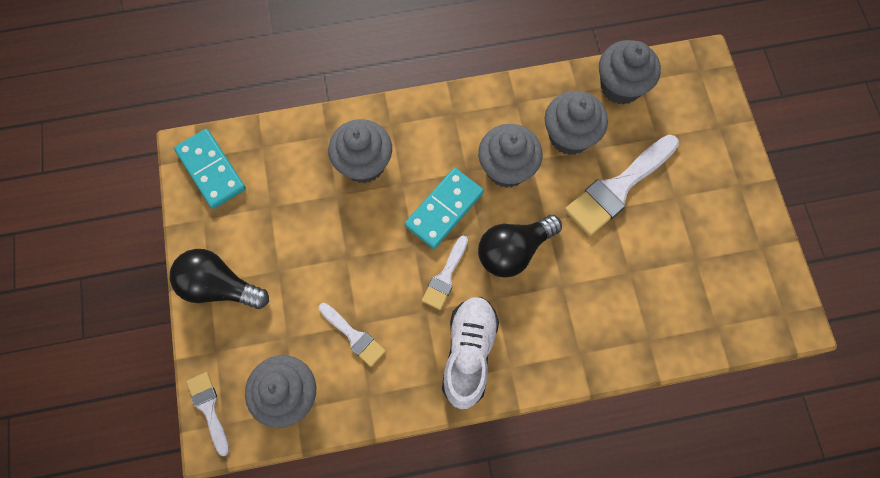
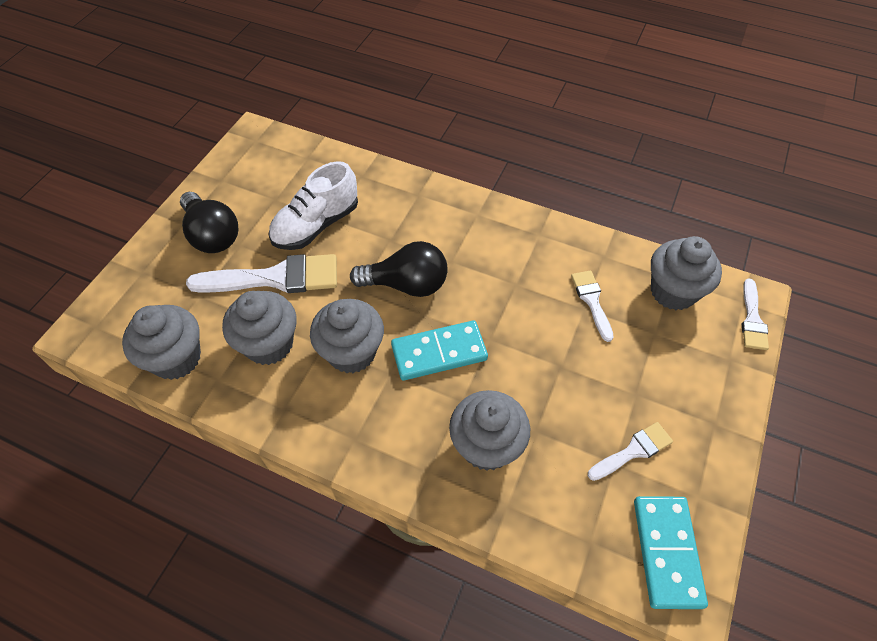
camera: 145 degrees left, 15 degrees down
black light bulb [170,249,269,309] -> black light bulb moved to [180,192,238,253]
white brush [422,236,468,310] -> white brush moved to [588,422,673,481]
white shoe [442,297,499,409] -> white shoe moved to [268,161,358,250]

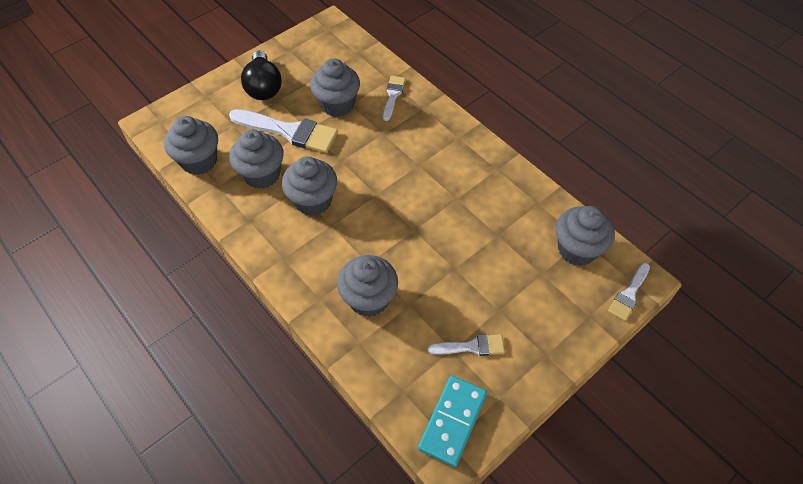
camera: 25 degrees right, 0 degrees up
white shoe [268,161,358,250] -> grey cupcake [310,59,360,117]
black light bulb [350,241,448,297] -> none
turquoise domino [391,321,488,381] -> none
white brush [571,271,614,342] -> white brush moved to [383,76,406,121]

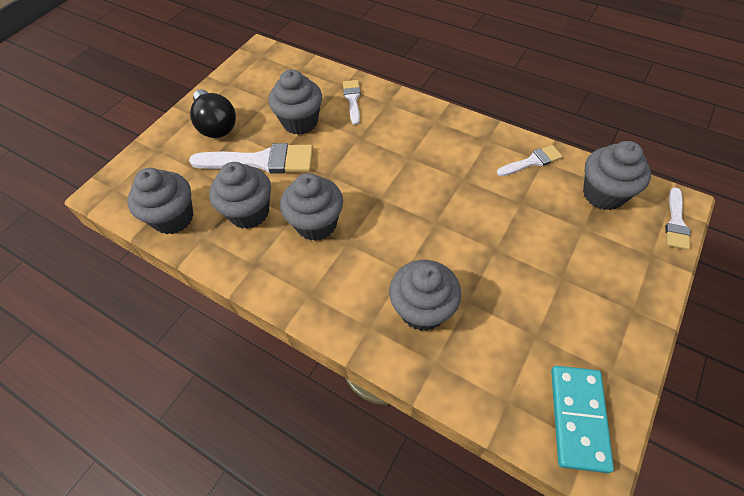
camera: 15 degrees left, 0 degrees up
white brush [428,334,505,356] -> white brush moved to [497,145,563,176]

